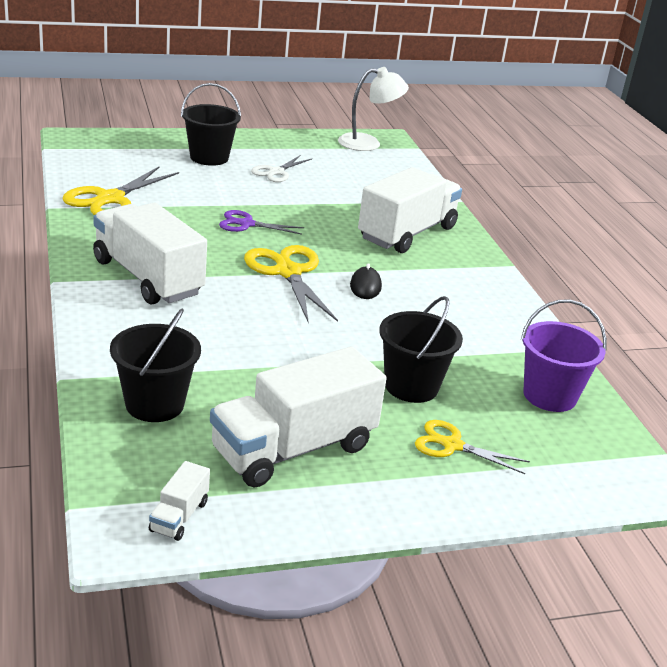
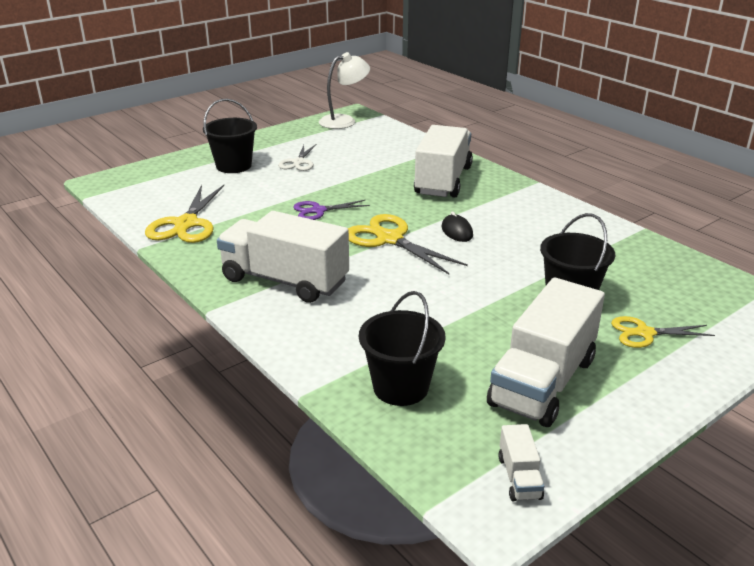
camera: 20 degrees left, 0 degrees up
purple bucket [521,300,607,412] -> none

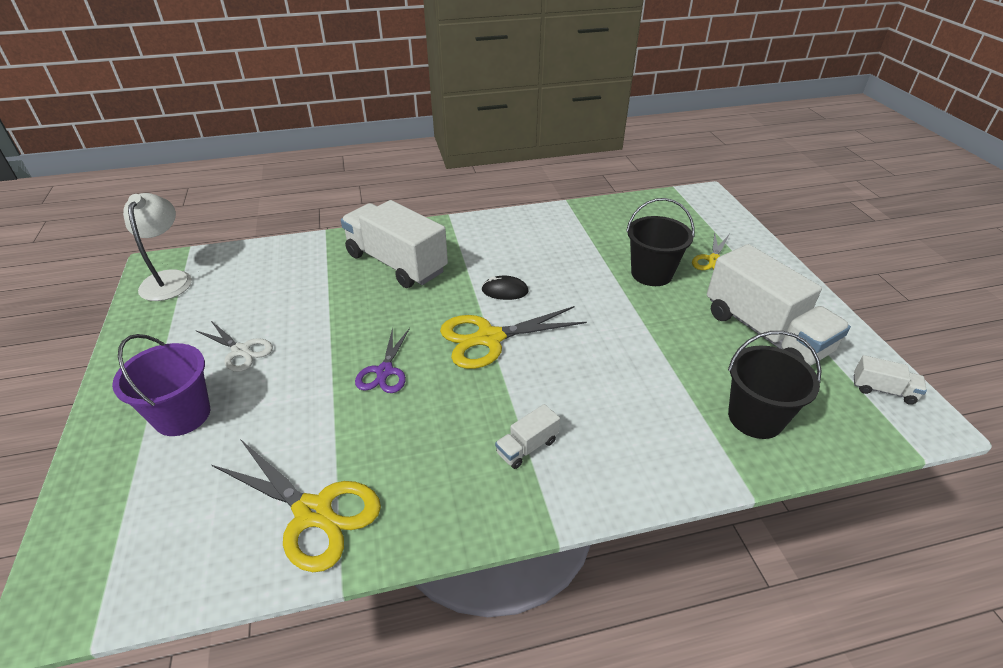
camera: 65 degrees left, 10 degrees up
black bucket [203,99,257,173] -> purple bucket [112,334,210,436]
white truck [217,211,349,303] -> white truck [495,404,560,469], size x0.42

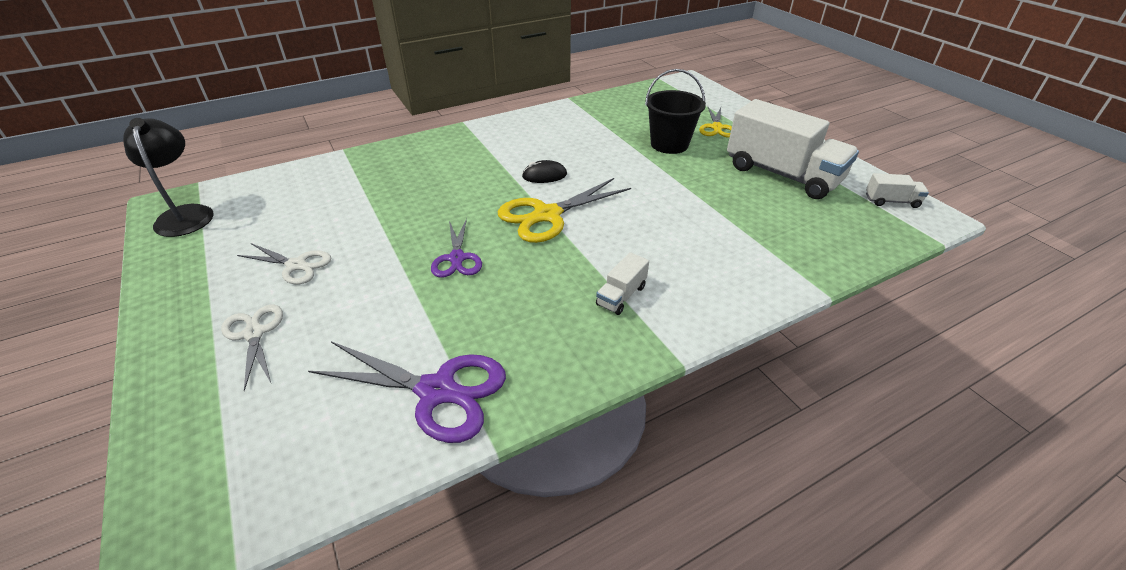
camera: 15 degrees left, 0 degrees up
purple bucket [112,334,210,436] -> white scissors [221,305,283,391]
white lamp [123,193,192,301] -> black lamp [123,118,214,237]
yellow scissors [212,439,381,572] -> purple scissors [308,341,506,443]
white truck [341,200,448,288] -> none
black bucket [728,331,822,439] -> none

